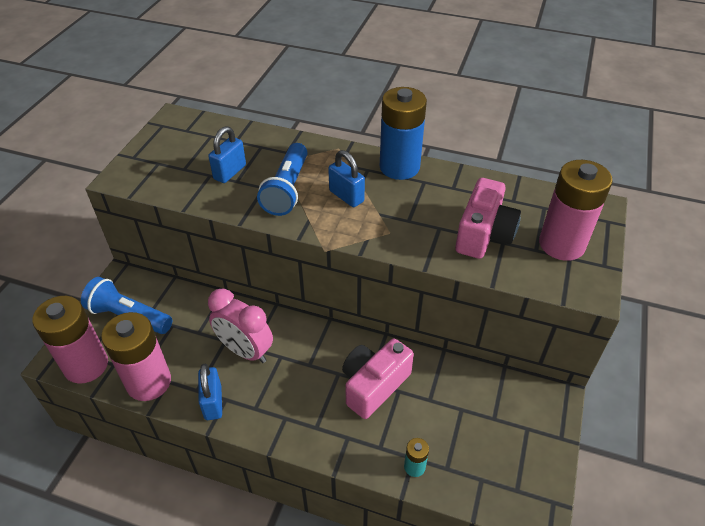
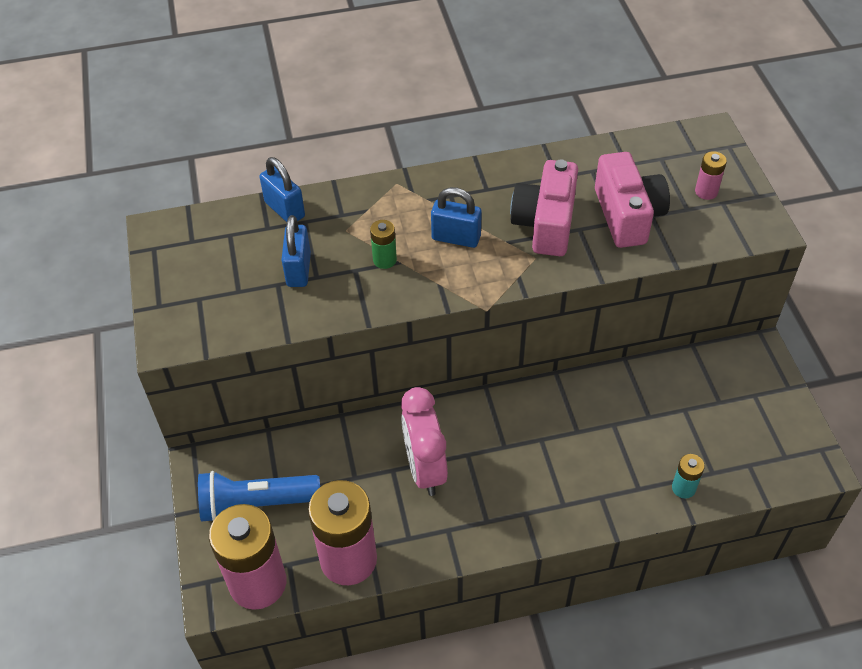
camera: 30 degrees left, 5 degrees up
blue padlock [198,364,222,420] -> blue padlock moved to [260,157,305,222]
pink clock [208,288,273,363] -> pink clock turned 75 degrees clockwise [401,387,448,496]
blue flashlight [257,143,308,216] -> green battery [370,220,397,269]
pink camera [342,339,414,419] -> pink camera moved to [510,159,578,256]
blue battery [380,87,427,180] -> none
pink battery [539,160,613,261] -> pink battery [695,151,727,200], size x0.44

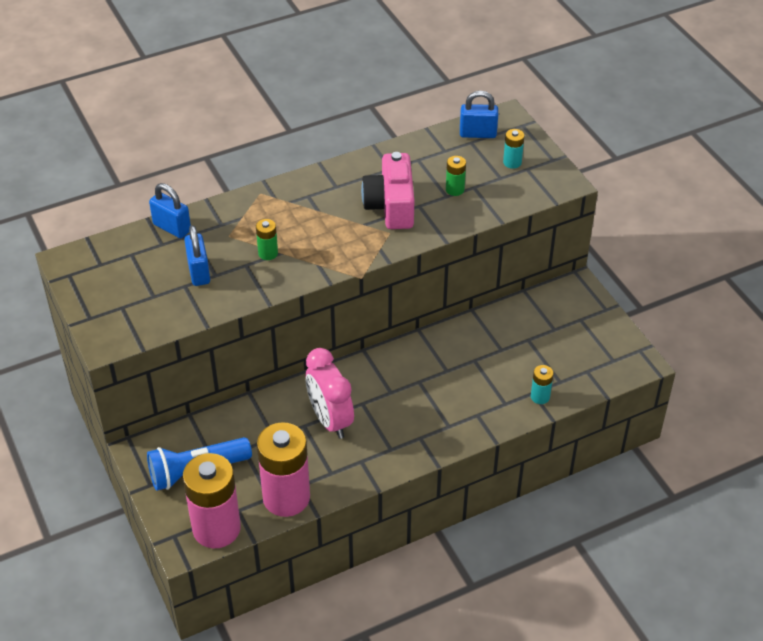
camera: 15 degrees left, 5 degrees down
blue padlock [431,187,482,248] -> blue padlock moved to [460,91,498,138]
pink camera [595,152,670,248] -> green battery [446,156,466,196]
pink battery [695,151,727,200] -> turquoise battery [503,129,524,169]

